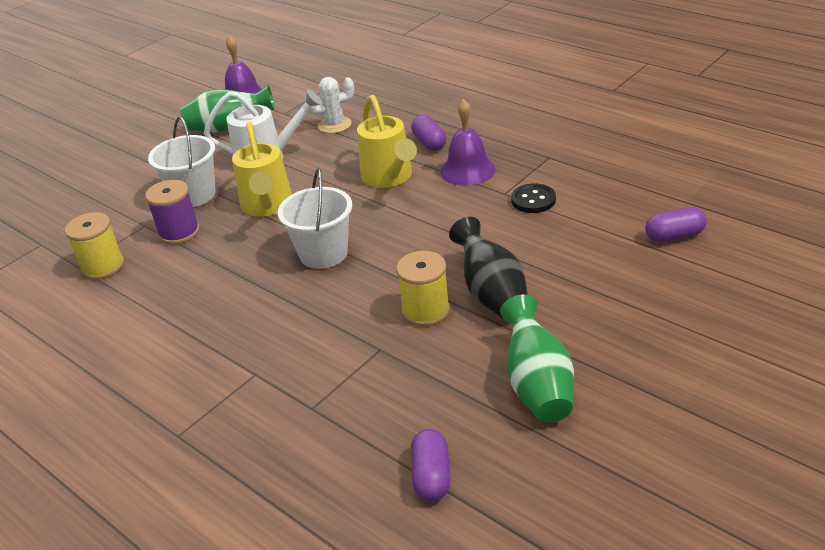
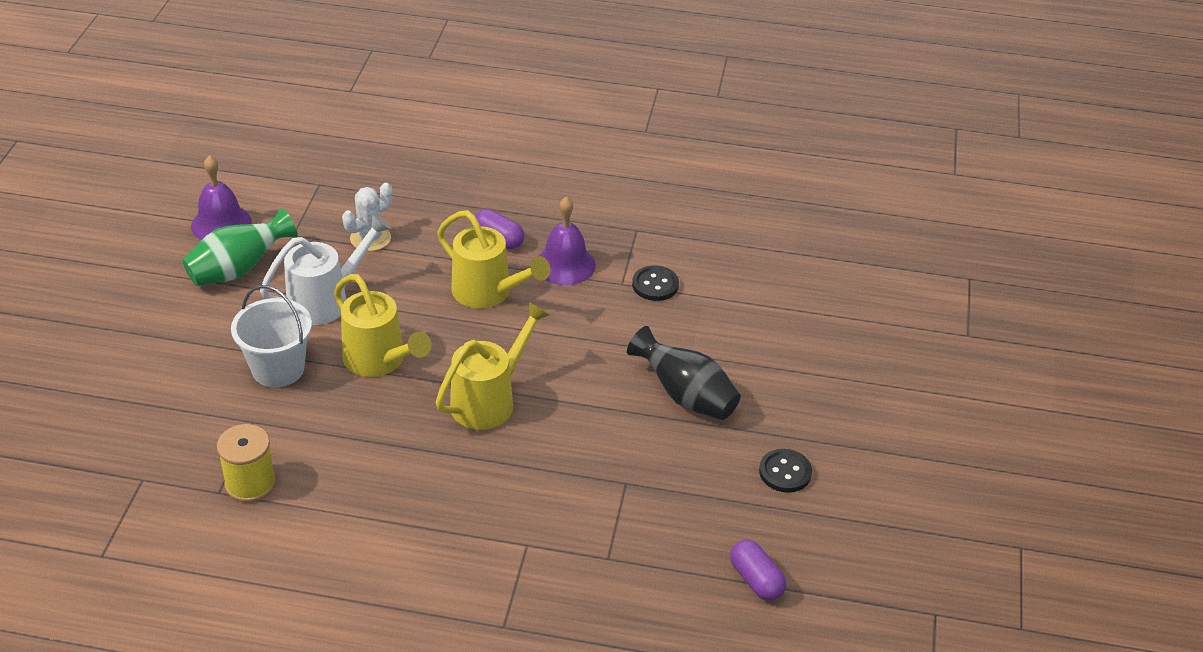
camera: 35 degrees left, 5 degrees up
purple spool [145,180,200,244] -> none
white bucket [278,168,352,269] -> yellow watering can [436,302,550,430]
yellow spool [396,251,450,326] -> none
green vase [500,295,574,423] -> black button [759,449,812,493]
purple capsule [646,207,707,242] -> none

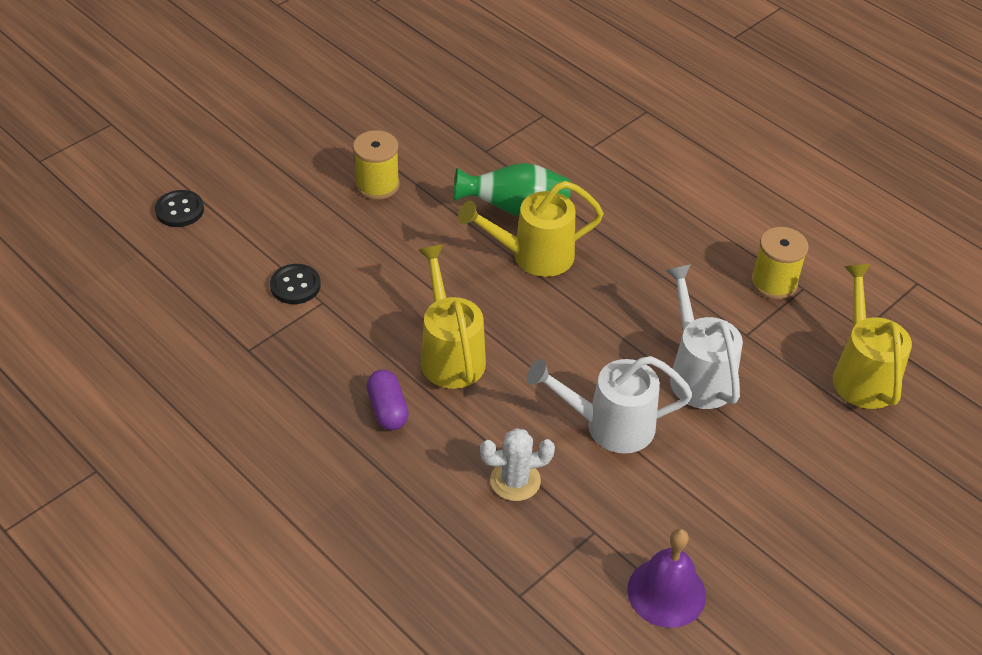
camera: 145 degrees left, 5 degrees up
green vase [182,208,298,286] -> green vase moved to [454,163,571,216]
white bucket [231,285,312,388] -> white watering can [665,264,743,409]
yellow watering can [334,274,431,377] -> yellow watering can moved to [833,264,912,409]
purple bell [539,196,596,285] -> none
black vase [627,326,741,420] -> yellow spool [353,130,400,200]
purple capsule [730,540,786,601] -> none
black button [759,449,812,493] -> black button moved to [155,190,204,227]

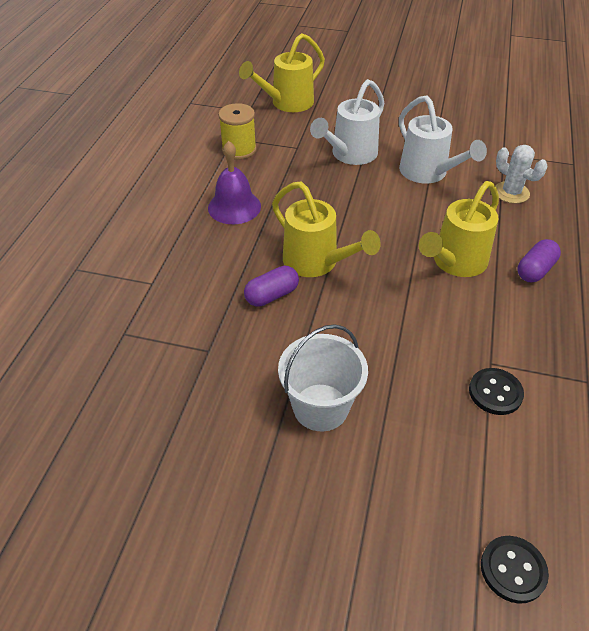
camera: 120 degrees left, 0 degrees up
yellow spool [353,130,400,200] -> white bucket [278,324,368,431]
green vase [454,163,571,216] -> purple capsule [244,266,299,307]
purple bell [627,529,706,628] -> purple bell moved to [208,141,261,224]

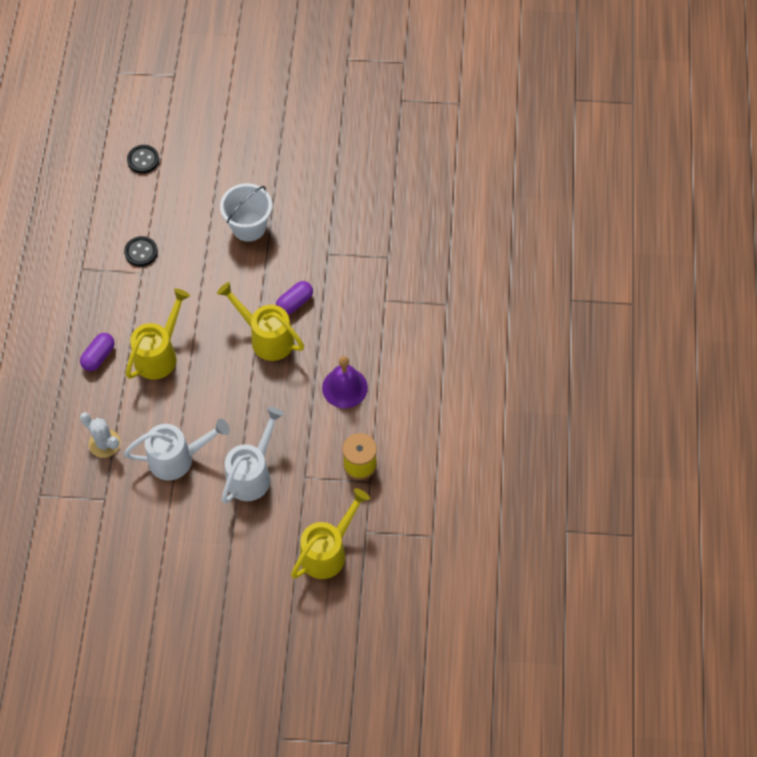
camera: 170 degrees right, 15 degrees up
white watering can [399,95,487,183] -> white watering can turned 120 degrees clockwise [124,418,230,481]

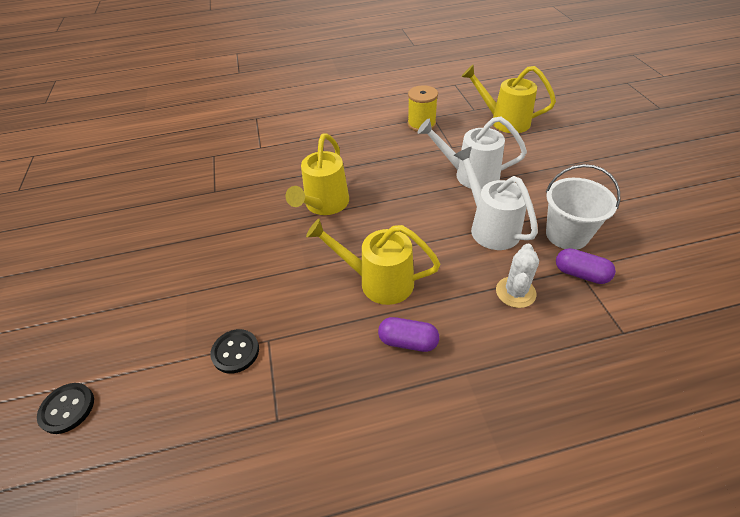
camera: 105 degrees left, 15 degrees down
white bucket [220,183,272,242] -> white bucket moved to [546,164,620,250]
purple capsule [276,281,313,315] -> purple capsule moved to [556,248,616,284]
purple bell [322,356,368,408] -> none

